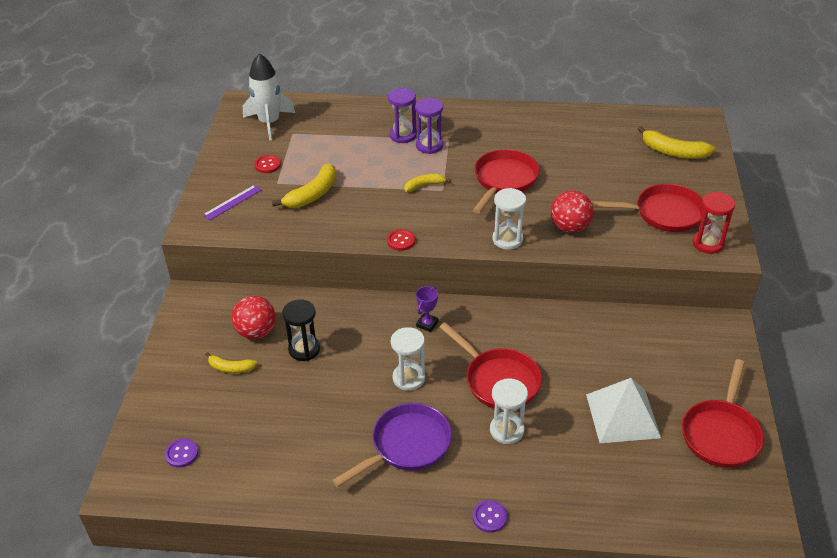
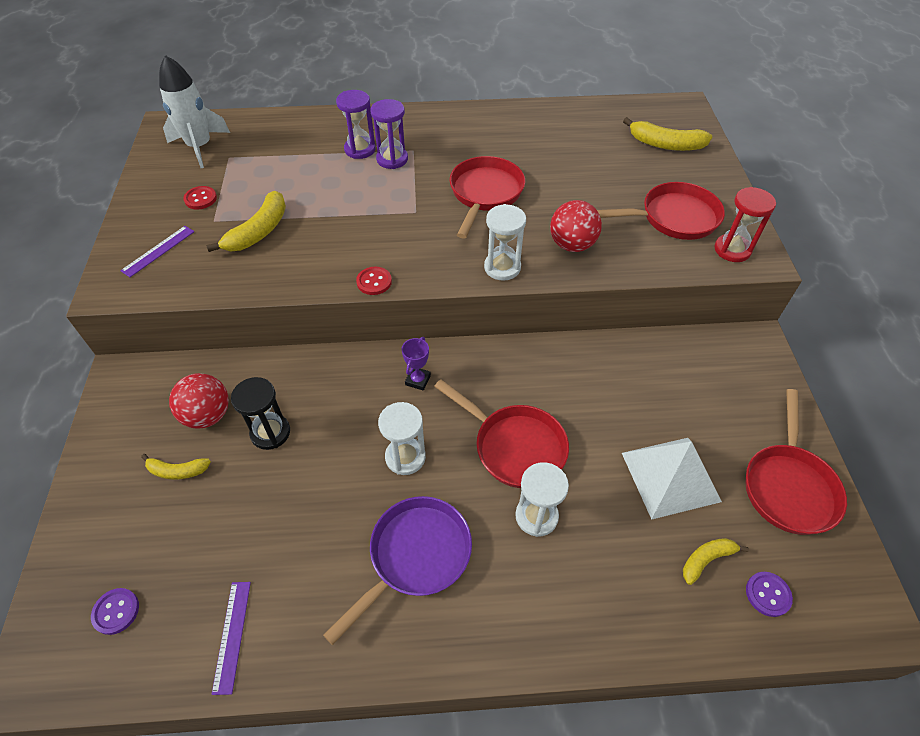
camera: 10 degrees left, 10 degrees up
yellow banana [404,174,451,192] -> yellow banana moved to [683,538,749,585]
purple button [473,500,507,533] -> purple button moved to [746,572,793,617]
none -> purple ruler [212,582,251,695]

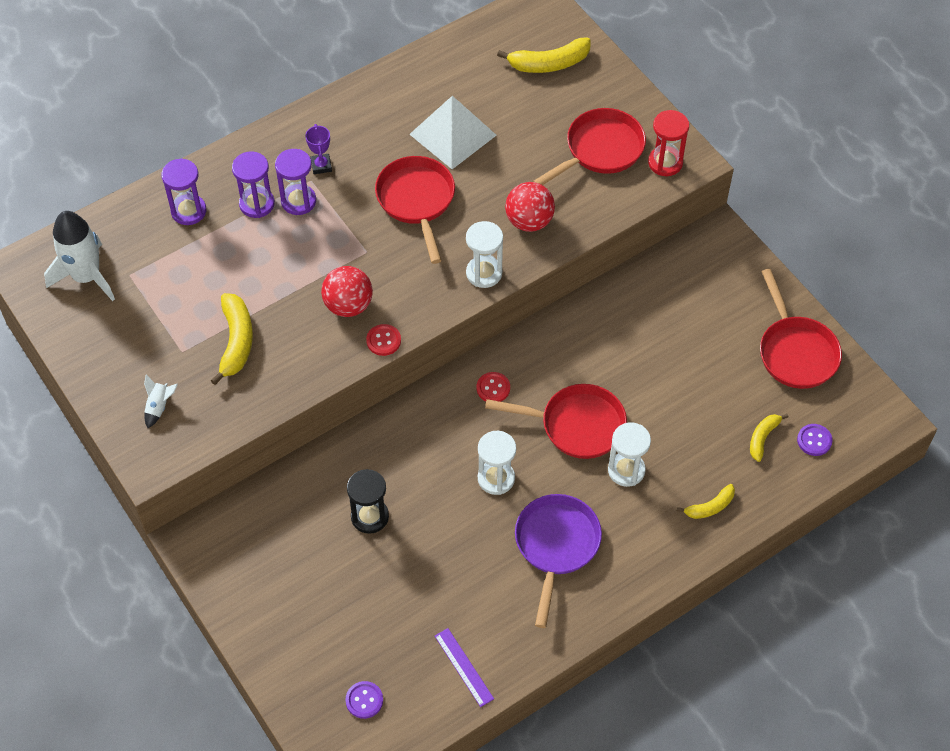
camera: 30 degrees left, 5 degrees up
purple ruler [120,226,195,277] -> white rocket [144,374,178,428]
yellow banana [141,454,211,480] -> yellow banana moved to [677,484,735,519]
red ball [169,373,229,429] -> red ball moved to [321,266,373,317]
red button [183,186,217,210] -> red button moved to [477,372,510,402]
purple trophy [402,337,431,391] -> purple trophy moved to [305,124,332,174]
white pyramid [622,438,722,520] -> white pyramid moved to [409,96,497,169]
none -> purple hourglass [161,158,206,225]

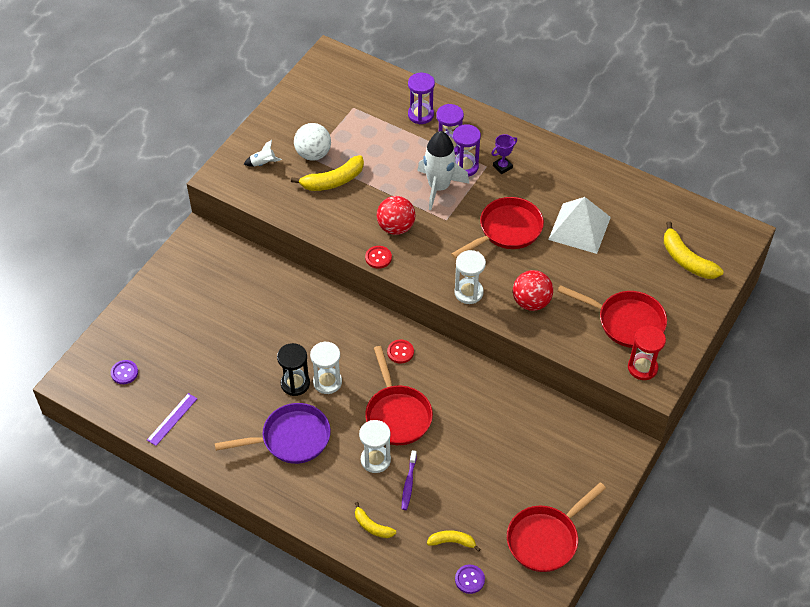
camera: 65 degrees right, 5 degrees down
white rocket [44,211,115,301] -> white rocket moved to [417,131,469,210]
black hourglass [347,469,389,534] -> black hourglass moved to [277,343,310,396]
none -> white ball [294,123,331,161]
none -> purple toothbrush [402,450,417,510]

